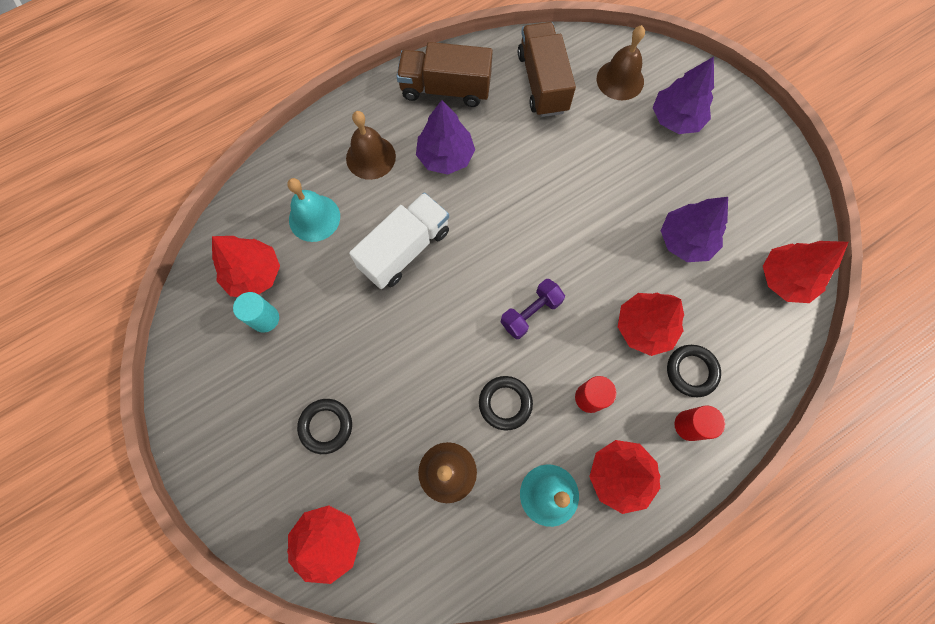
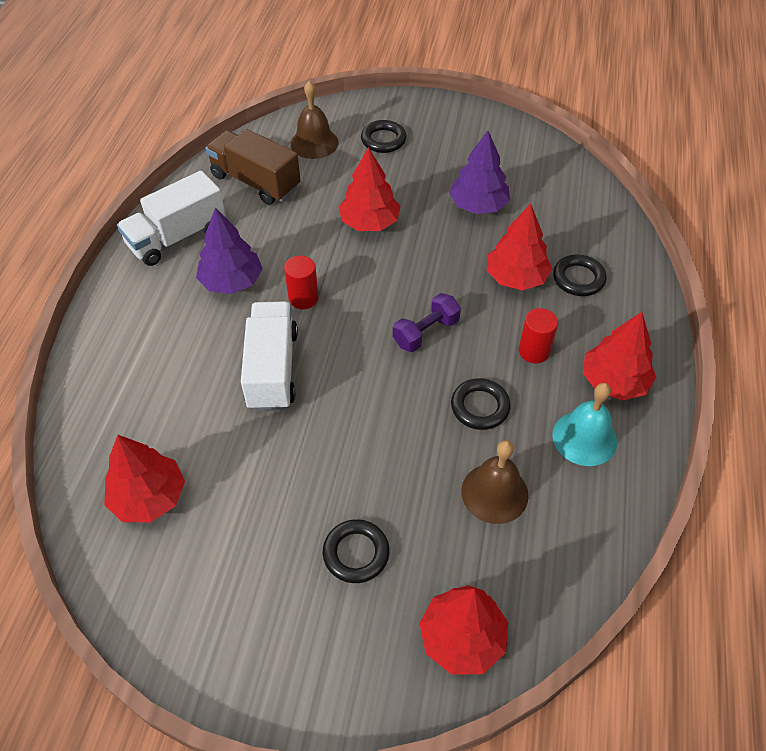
camera: 45 degrees left, 20 degrees down
turquoise cylinder [233,292,279,333] -> none
turquoise bell [287,178,340,242] -> none
brown bell [346,111,396,180] -> none
brown truck [396,42,493,107] -> white truck [117,171,226,266]
purple dumbbell [501,279,565,339] -> purple dumbbell turned 45 degrees clockwise [393,293,461,352]
purple tree [653,57,714,134] -> black ring [361,120,406,153]
red cylinder [674,405,725,441] -> red cylinder moved to [284,256,318,309]
red tree [763,241,848,303] -> red tree moved to [339,147,400,231]

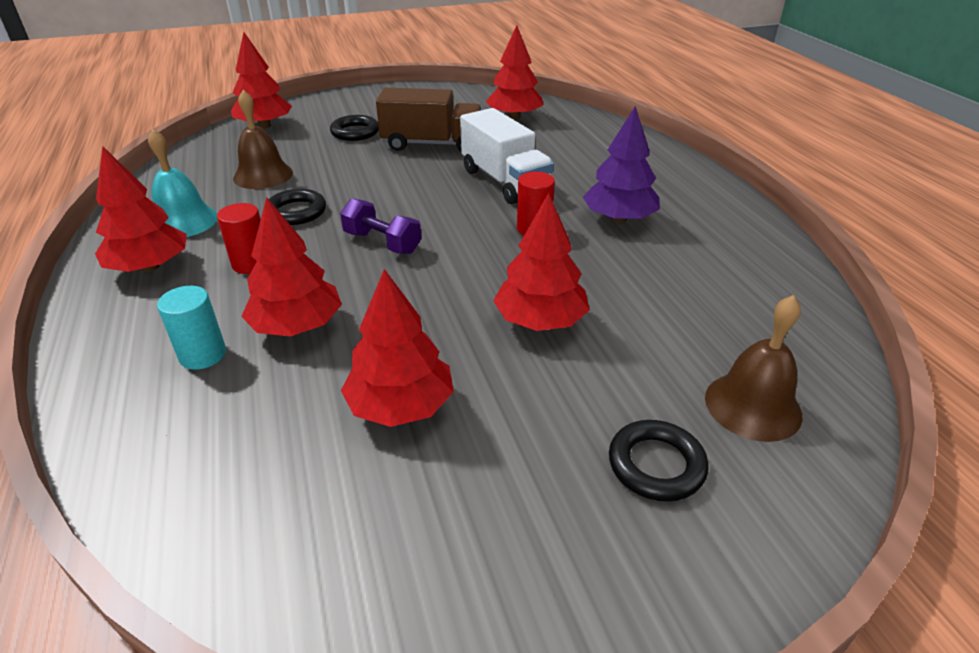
camera: 150 degrees right, 15 degrees down
white truck [117,171,226,266] -> none
brown truck [205,129,301,205] -> brown truck moved to [376,88,483,152]
purple dumbbell [393,293,461,352] -> purple dumbbell turned 75 degrees counterclockwise [340,198,421,254]
purple tree [449,131,510,214] -> red tree [341,269,454,427]
black ring [553,255,607,296] -> turquoise cylinder [157,286,226,370]

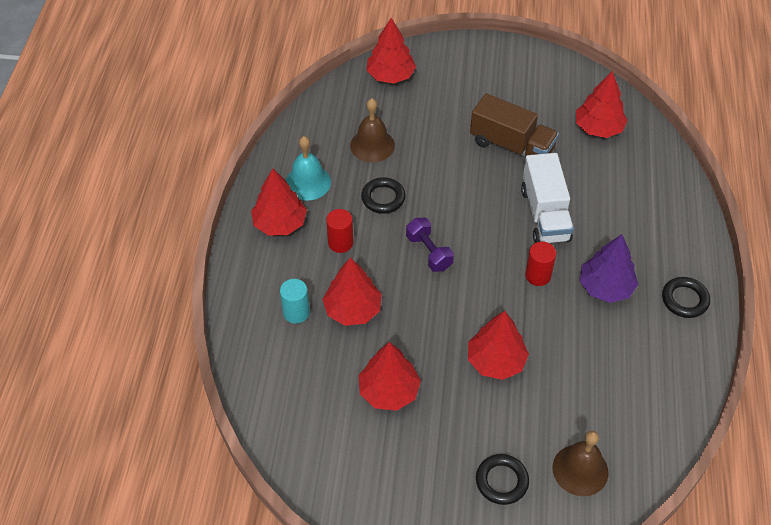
camera: 25 degrees right, 15 degrees up
black ring [330,115,379,141] -> black ring moved to [662,277,710,318]

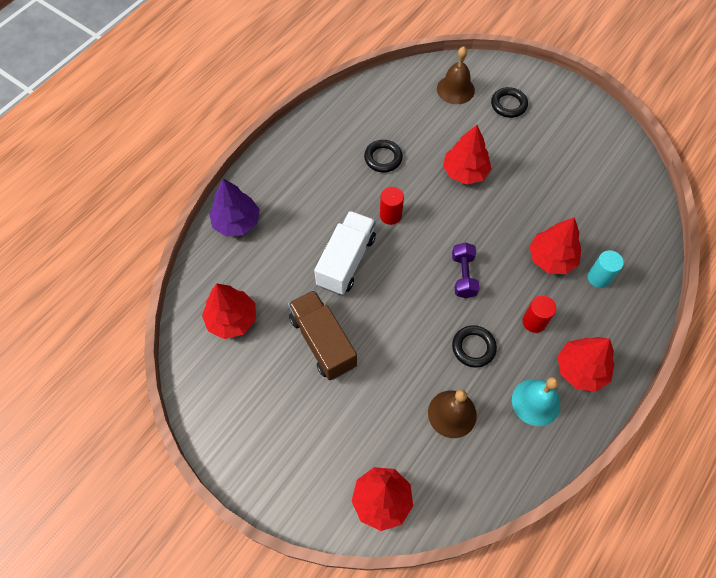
camera: 150 degrees left, 10 degrees up
red tree [359,342,421,411] -> none
purple tree [579,234,638,303] -> purple tree moved to [209,178,260,237]
black ring [662,277,710,318] -> black ring moved to [364,140,403,172]

